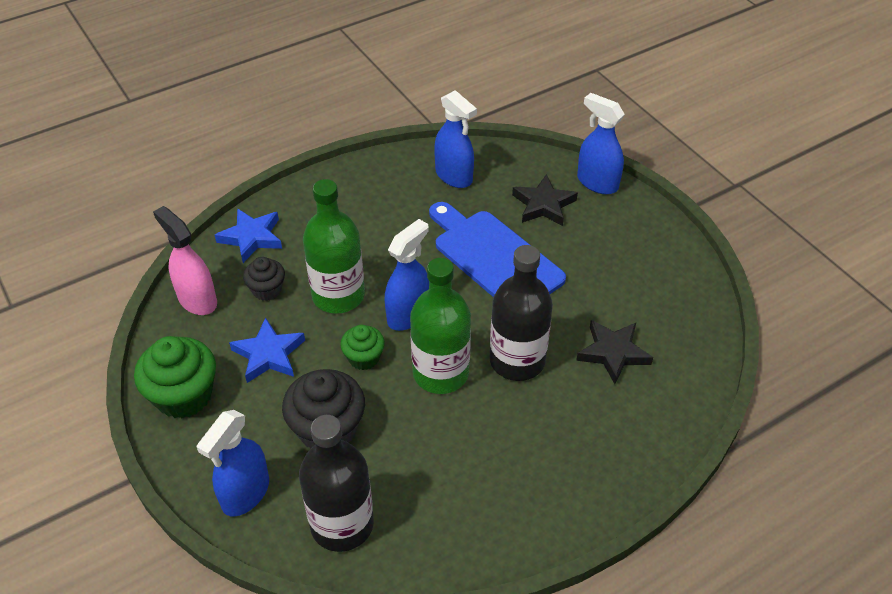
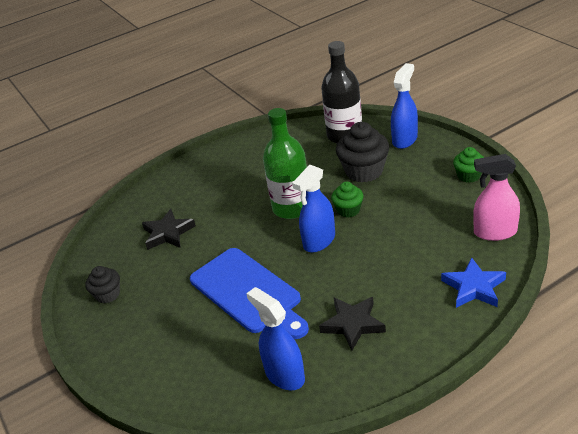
camera: 175 degrees left, 10 degrees down
green cupcake [134,336,216,418] -> green cupcake [453,147,484,183], size x0.57
pink spray bottle [153,206,217,315] -> pink spray bottle turned 135 degrees clockwise [473,154,520,241]
blue star [229,317,305,383] -> none
black cupcake [243,257,285,301] -> black cupcake moved to [85,266,120,304]
green bottle [303,179,365,313] -> none
black bottle [490,245,553,381] -> none
black star [512,174,578,226] -> black star moved to [319,297,386,351]
blue spray bottle [577,93,625,194] -> none

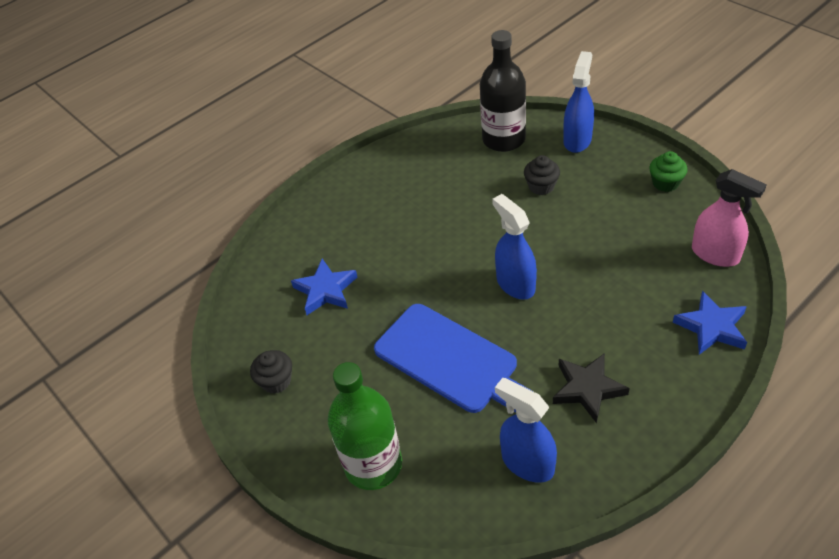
camera: 10 degrees left, 10 degrees up
black star [142,209,196,250] -> blue star [291,258,358,315]
green bottle [263,108,307,219] -> green bottle moved to [328,362,402,490]
blue spray bottle [292,165,335,252] -> blue spray bottle turned 120 degrees clockwise [492,194,537,300]
green cupcake [331,182,364,218] -> none
black cupcake [336,122,389,183] -> black cupcake [524,155,560,195], size x0.57
pink spray bottle [473,154,520,241] -> pink spray bottle turned 135 degrees counterclockwise [692,169,767,267]

